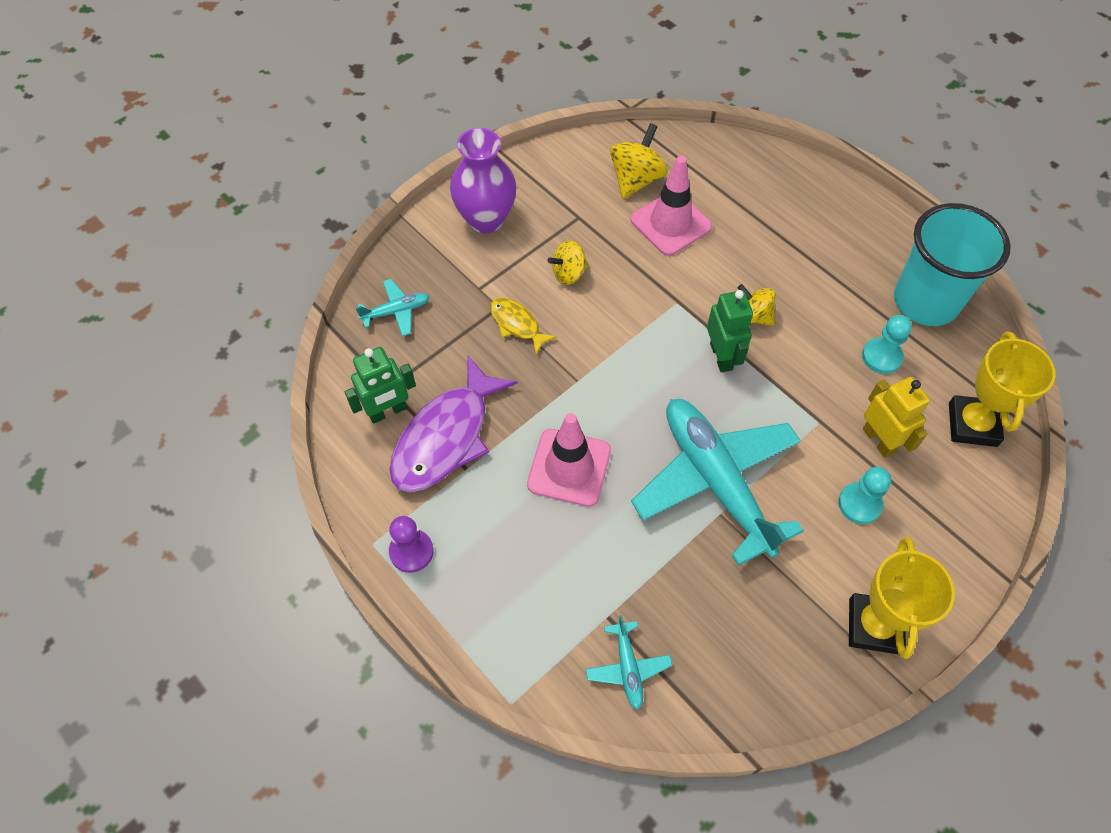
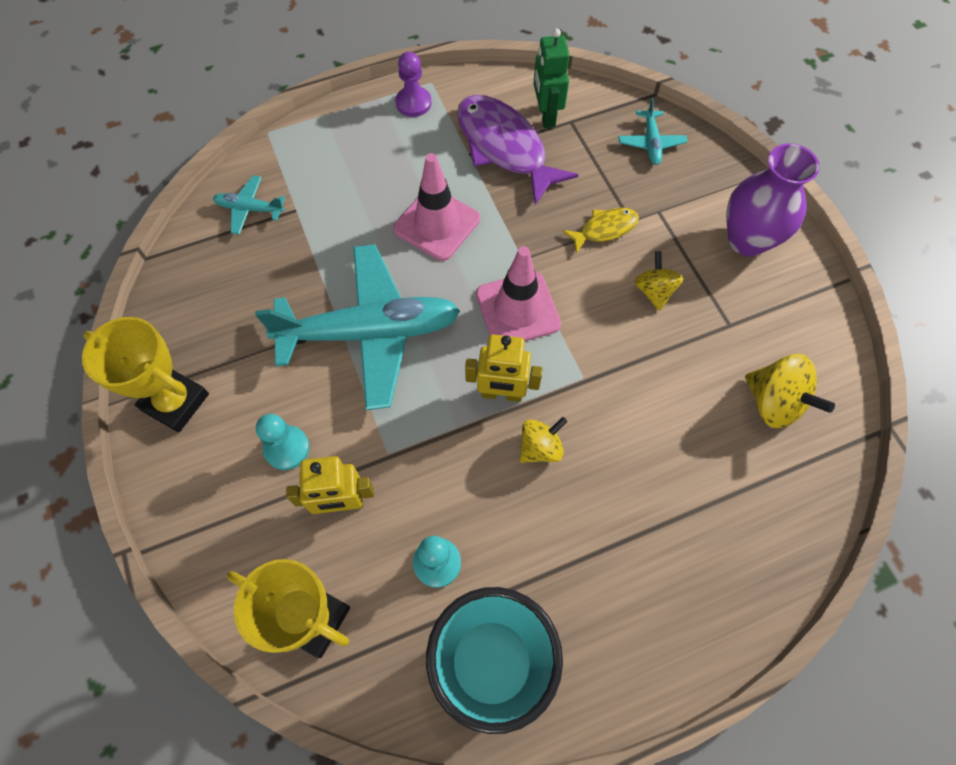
camera: 110 degrees right, 5 degrees up
pink traffic cone [631,156,712,256] -> pink traffic cone moved to [476,246,561,341]
green robot [707,290,753,372] -> yellow robot [465,334,543,402]

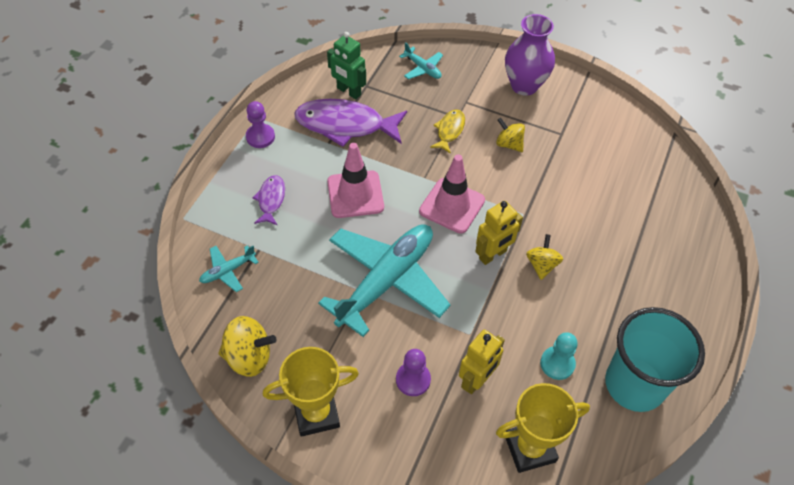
camera: 45 degrees left, 10 degrees down
turquoise pawn [256,414,309,470] -> purple pawn [396,349,431,396]
yellow spinning top [745,354,835,428] -> yellow spinning top moved to [218,316,277,377]
none -> purple fish [253,175,285,226]

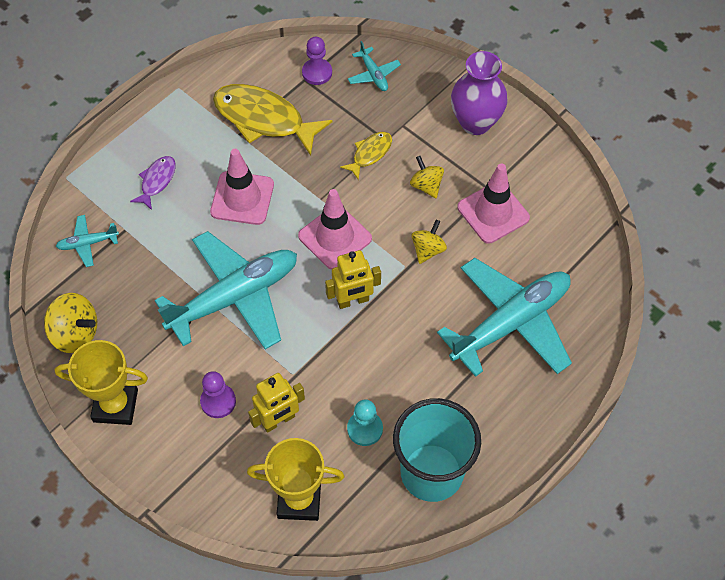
camera: 20 degrees right, 5 degrees up
purple pawn [246,101,275,148] -> purple pawn moved to [302,37,332,85]
purple fish [294,99,407,147] -> yellow fish [213,84,332,156]
green robot [327,32,366,99] -> none
yellow spinning top [526,234,563,280] -> yellow spinning top moved to [411,220,447,264]
none -> turquoise plane [437,258,572,377]
none -> pink traffic cone [457,163,530,244]

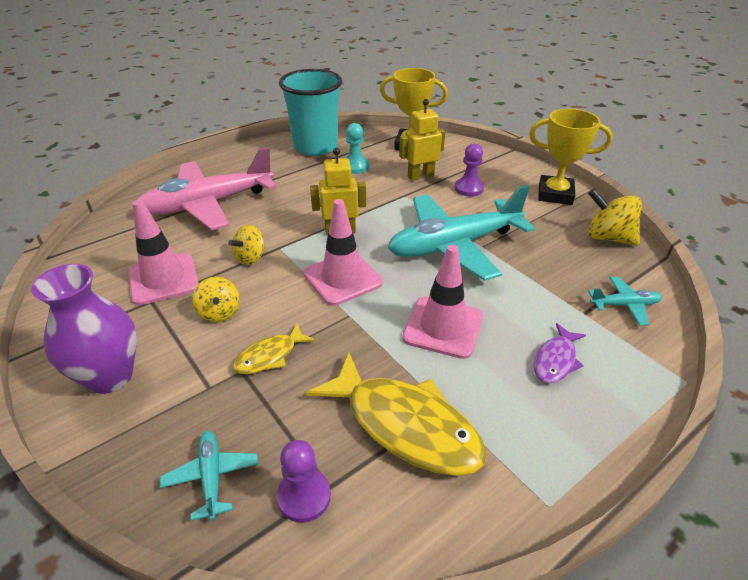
camera: 170 degrees left, 20 degrees down
turquoise plane [437,258,572,377] -> pink plane [137,147,276,230]

